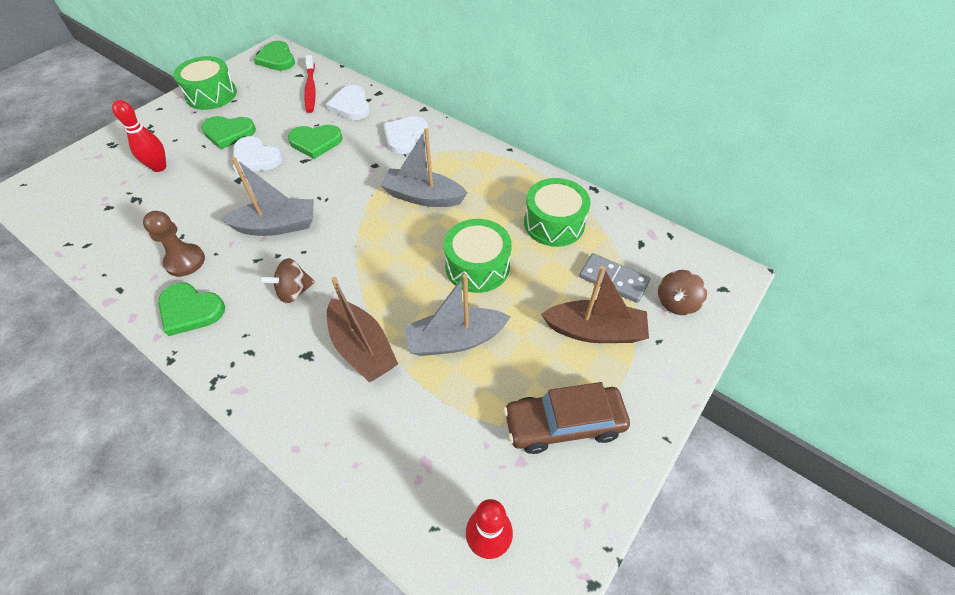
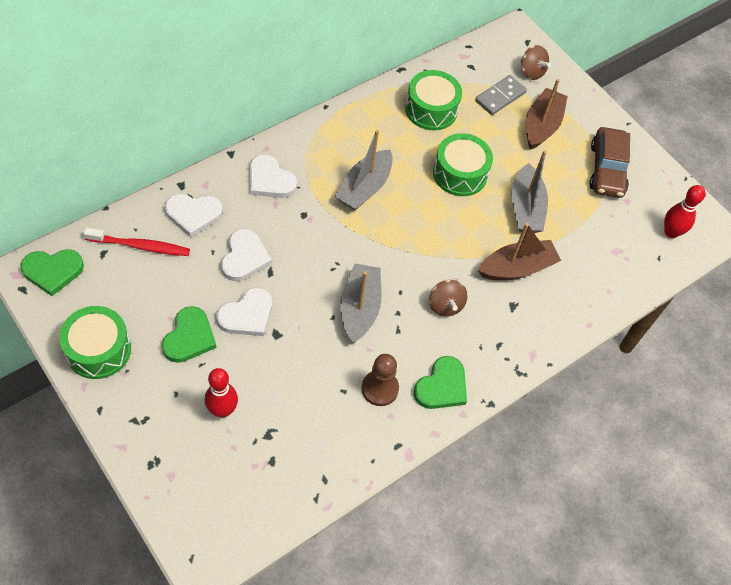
camera: 80 degrees left, 5 degrees up
green heart [288,125,342,159] -> white heart [221,229,272,281]

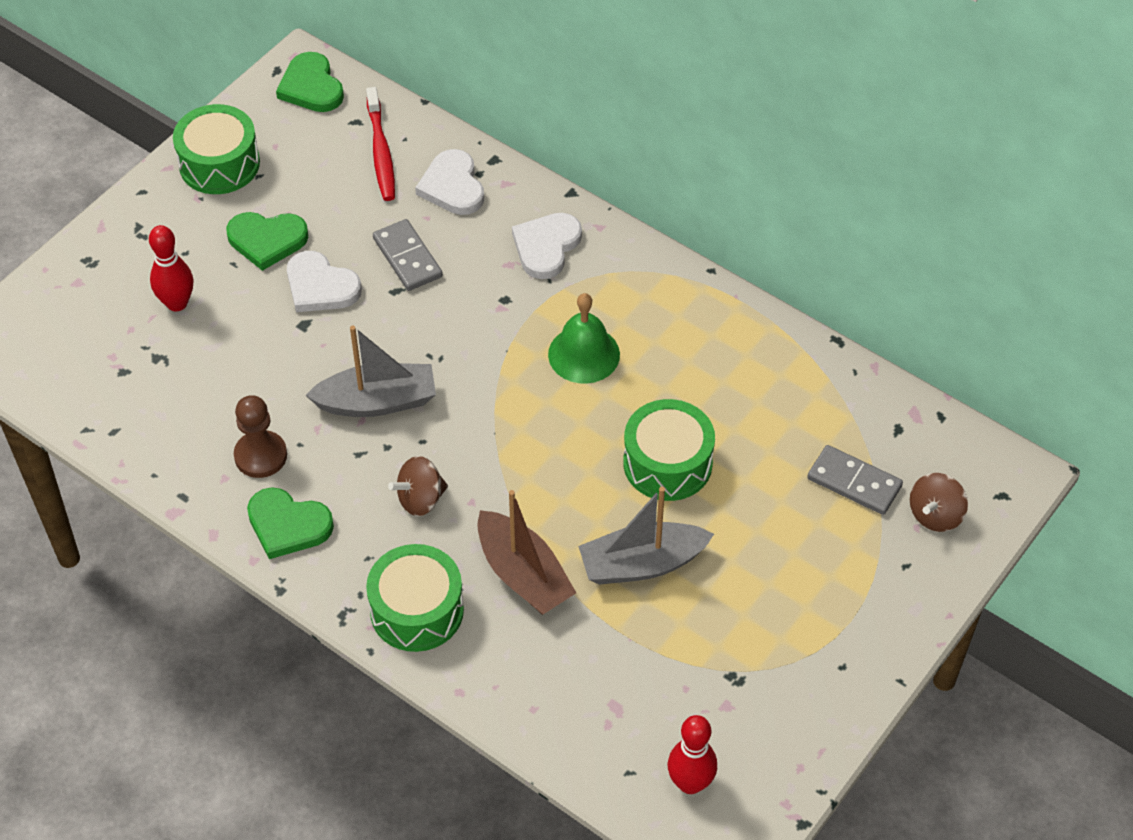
camera: 80 degrees right, 5 degrees down
white heart [221,229,272,281] -> grey domino [373,219,443,291]
grey boat [335,130,393,211] -> green bell [548,293,620,384]
green drum [405,70,462,130] -> green drum moved to [366,544,464,652]
brown boat [526,79,568,150] -> none
brown car [589,127,630,198] -> none

